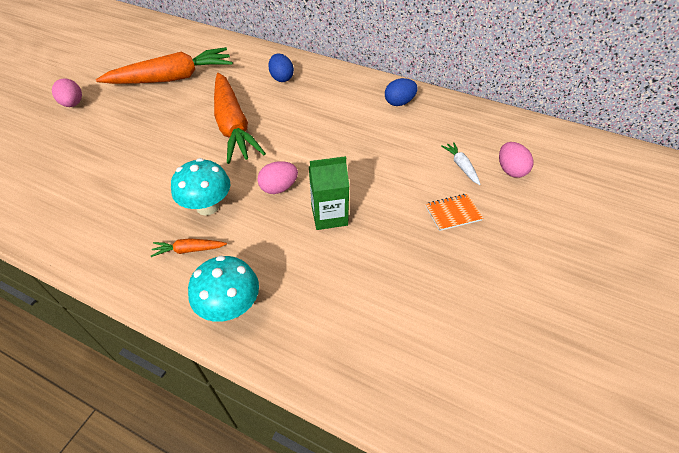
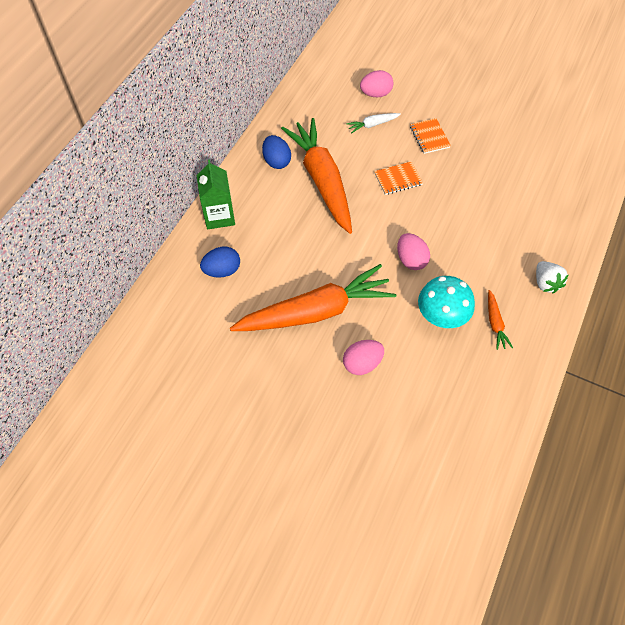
camera: 90 degrees left, 10 degrees up
pink egg [52,78,82,107] -> pink egg moved to [343,340,384,375]
orange carrot [96,47,233,84] -> orange carrot moved to [281,118,352,234]
turquoise mushroom [188,256,259,322] -> white strawberry [536,261,568,293]
green carton [309,156,349,230] -> green carton moved to [197,160,235,229]
none -> orange notebook [374,161,423,195]

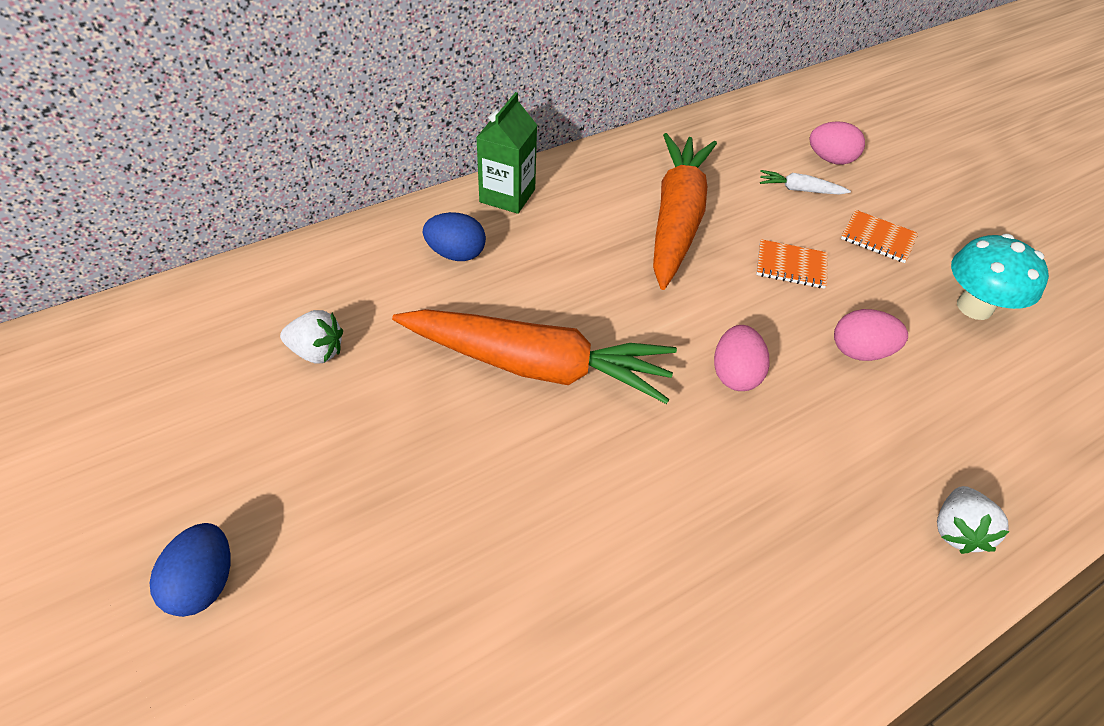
camera: 30 degrees right, 10 degrees down
blue egg [262,135,291,169] -> blue egg moved to [150,523,230,617]
pink egg [343,340,384,375] -> pink egg moved to [834,309,908,361]
orange notebook [410,118,451,154] -> orange notebook turned 75 degrees counterclockwise [841,210,918,263]
turquoise mushroom [418,276,475,328] -> turquoise mushroom moved to [951,234,1049,320]
orange carrot [488,290,513,350] -> none
none -> white strawberry [280,310,343,364]

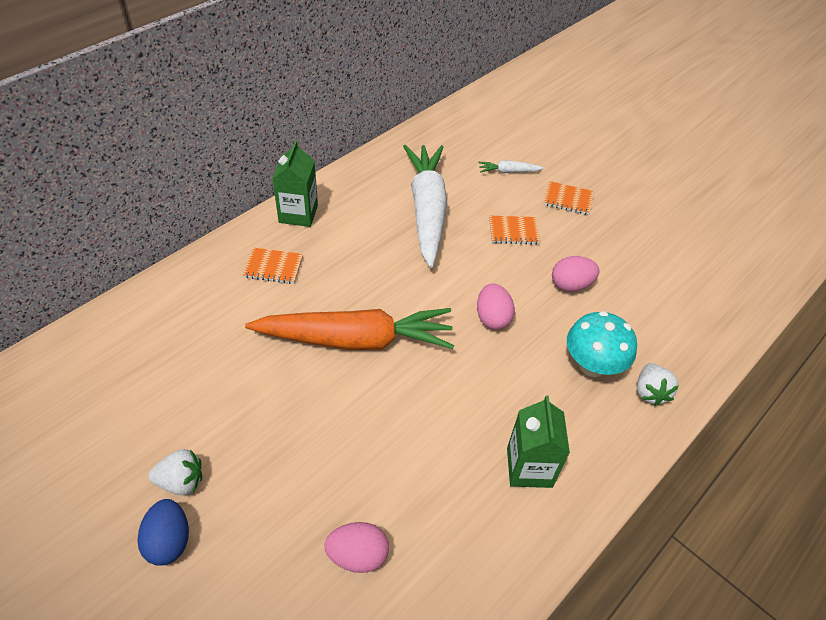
camera: 15 degrees left, 0 degrees up
white strawberry [280,310,343,364] -> white strawberry moved to [148,449,202,495]
blue egg [423,212,486,261] -> orange notebook [243,248,303,284]
orange carrot [653,133,717,290] -> white carrot [403,145,447,268]
pink egg [809,121,865,165] -> pink egg moved to [324,522,389,573]
turquoise mushroom [951,234,1049,320] -> turquoise mushroom moved to [567,311,637,377]
none -> green carton [507,396,570,488]

